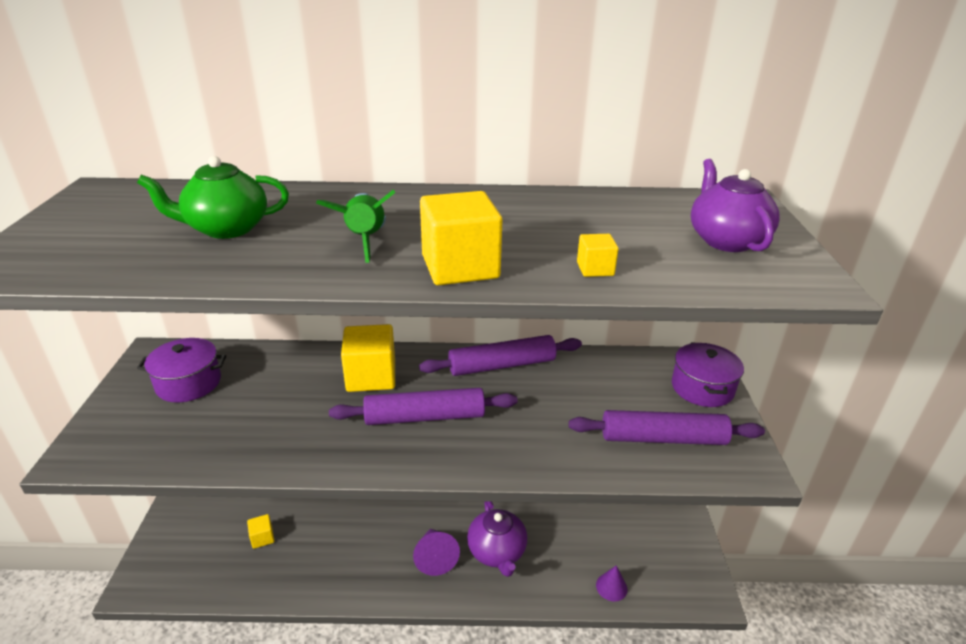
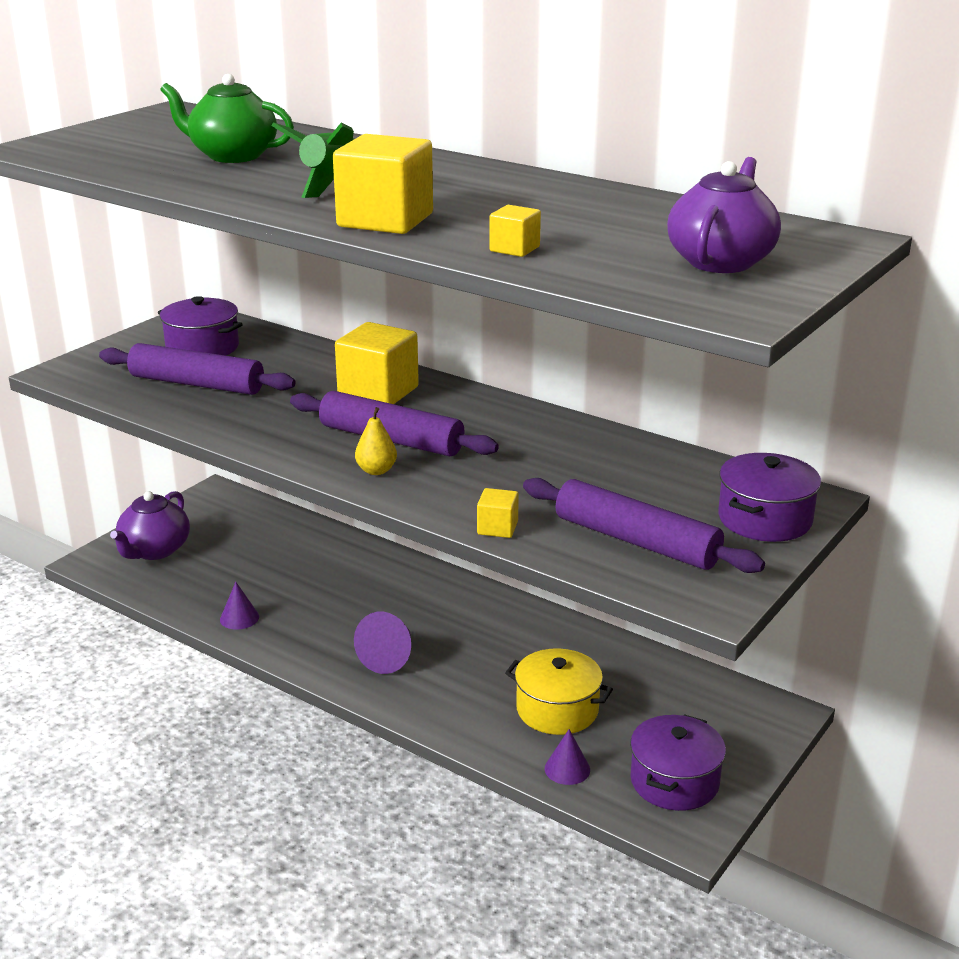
camera: 35 degrees right, 5 degrees down
yellow cube [247,514,275,549] -> yellow cube moved to [477,488,519,538]
purple rolling pin [419,335,582,376] -> purple rolling pin moved to [99,343,296,395]
purple teapot [467,501,527,577] -> purple teapot moved to [110,491,190,560]
none -> purple cone [220,582,259,630]
none -> yellow pear [355,407,397,475]
none -> yellow pot [505,648,613,735]
none -> purple pot [630,714,726,811]

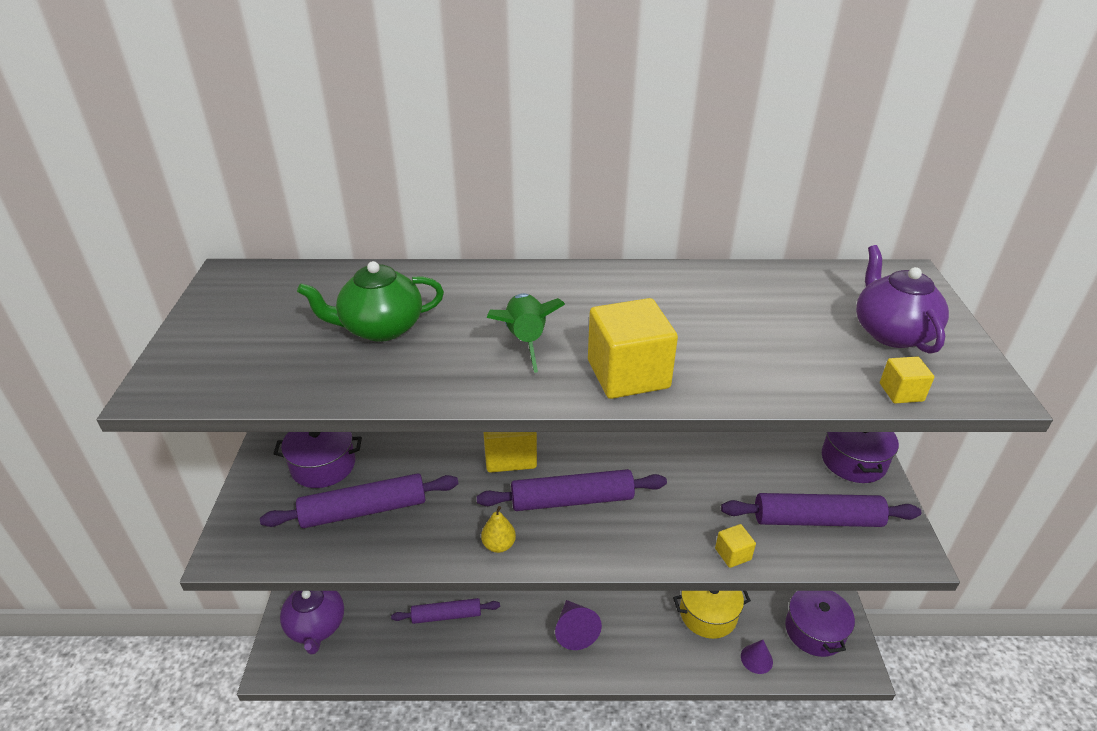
camera: 35 degrees left, 10 degrees up
purple cone [220,582,259,630] -> none
yellow pear [355,407,397,475] -> yellow pear moved to [481,506,516,553]
yellow cube [489,205,541,257] -> yellow cube moved to [880,356,934,404]
none -> purple rolling pin [391,598,500,624]

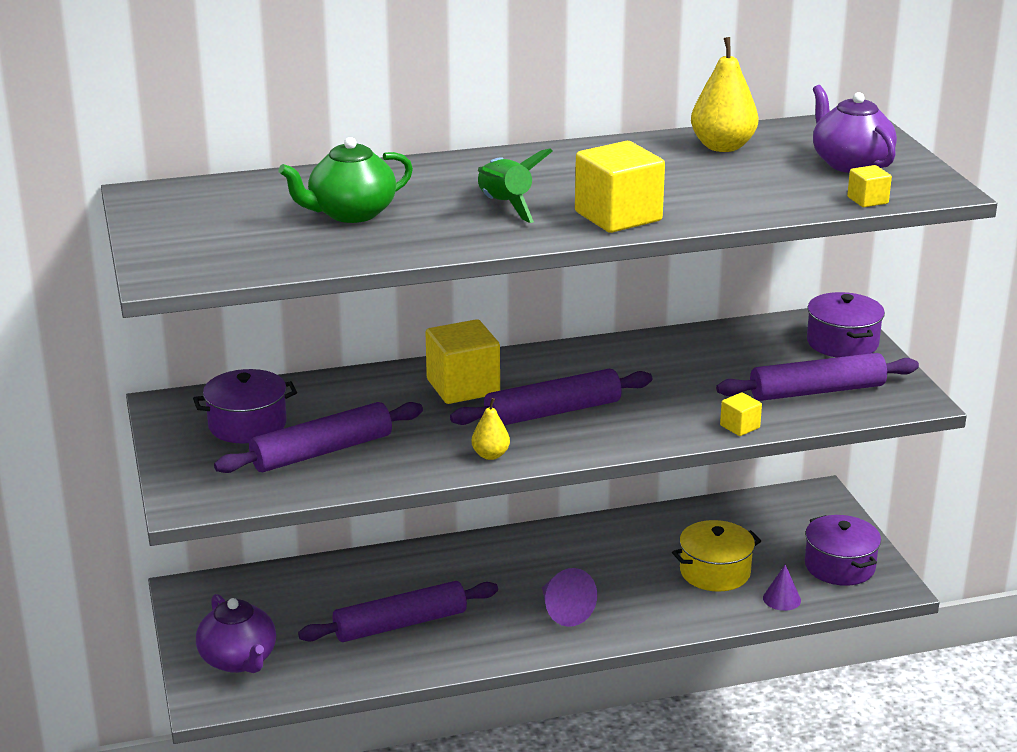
camera: 15 degrees left, 10 degrees down
purple rolling pin [391,598,500,624] -> purple rolling pin [298,581,498,642], size x1.51
none -> yellow pear [691,37,759,152]

